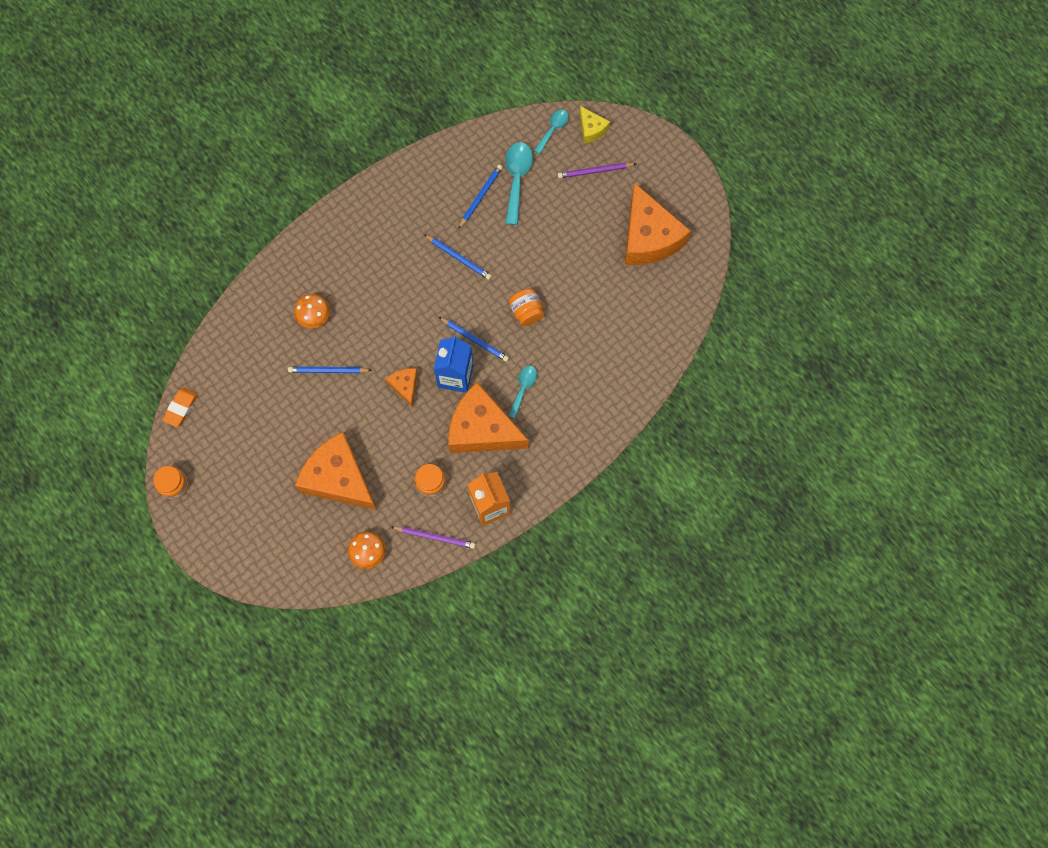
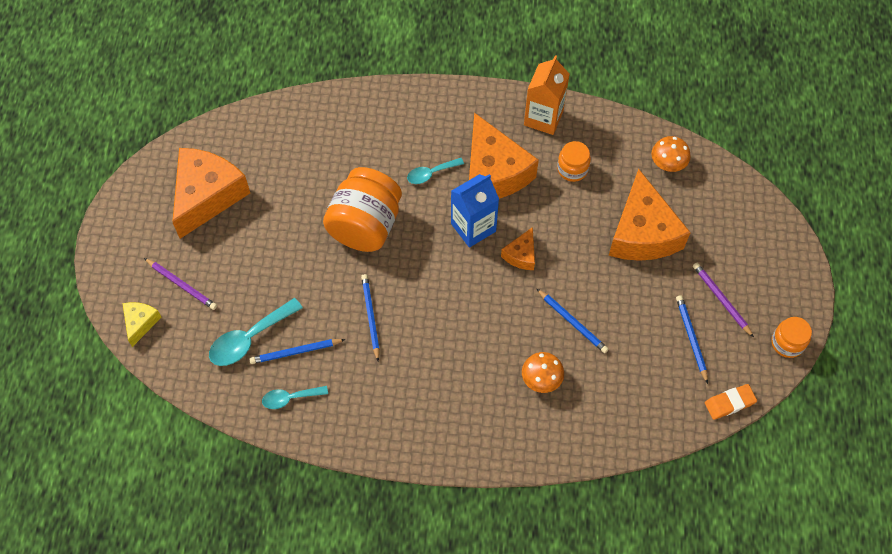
camera: 135 degrees left, 10 degrees down
purple pencil [391,526,476,549] -> purple pencil moved to [693,263,754,337]
blue pencil [439,317,509,362] -> blue pencil moved to [676,295,708,384]
orange jar [509,288,544,326] -> orange jar [323,167,402,252], size x1.98
turquoise spoon [534,110,568,154] -> turquoise spoon moved to [262,386,328,409]

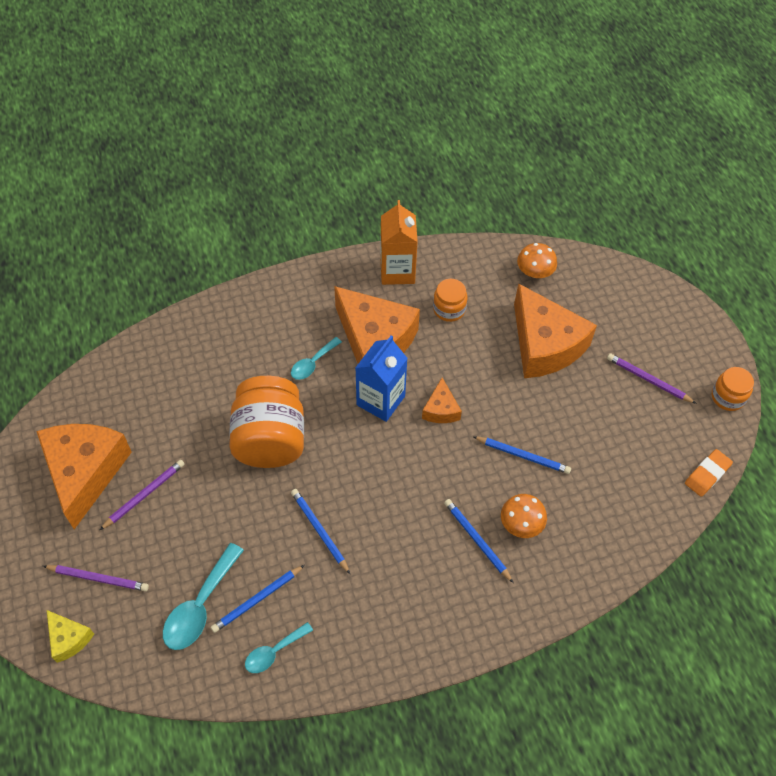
camera: 25 degrees left, 5 degrees down
yellow cheese [122,302,162,347] -> yellow cheese turned 150 degrees clockwise [47,610,94,663]
blue pencil [676,295,708,384] -> blue pencil moved to [444,499,514,583]
none -> purple pencil [100,460,185,530]

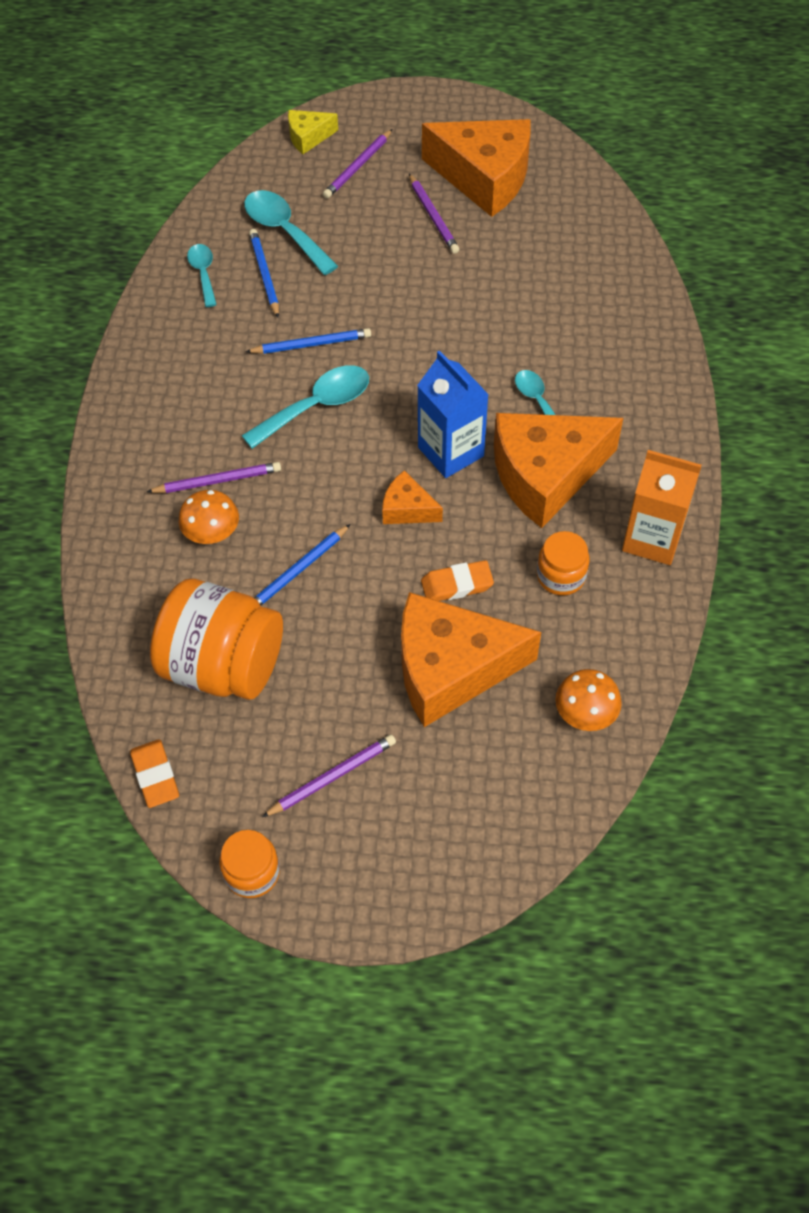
camera: 115 degrees right, 0 degrees up
orange jar [229,376,304,468] -> orange jar moved to [150,579,283,700]
blue pencil [444,499,514,583] -> purple pencil [147,462,281,493]
none -> turquoise spoon [242,365,369,449]
none -> orange eraser [421,560,494,601]

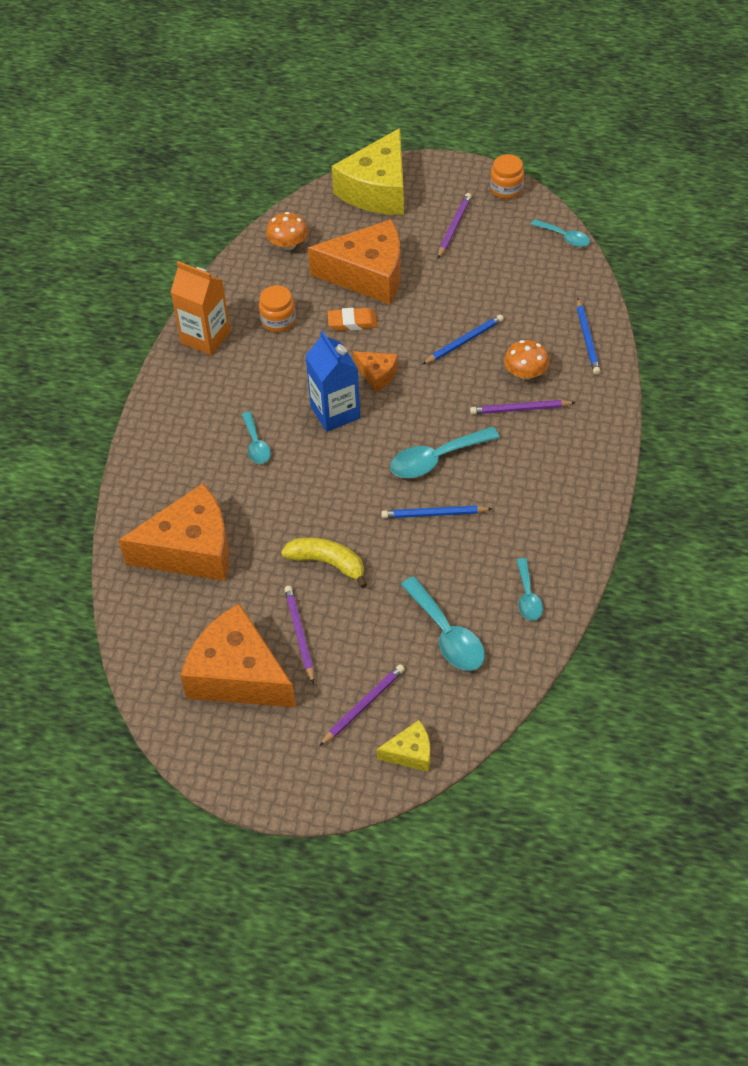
camera: 170 degrees left, 5 degrees down
orange eraser [130,739,179,808] -> turquoise spoon [531,219,590,247]
orange jar [150,579,283,700] -> none
blue pencil [249,229,279,318] -> blue pencil moved to [577,298,601,375]
purple pencil [262,734,396,817] -> purple pencil turned 135 degrees clockwise [438,193,472,258]
orange cheese [494,413,623,528] -> orange cheese moved to [119,483,229,581]
none -> yellow banana [281,537,368,588]
none -> yellow cheese [332,128,404,215]

